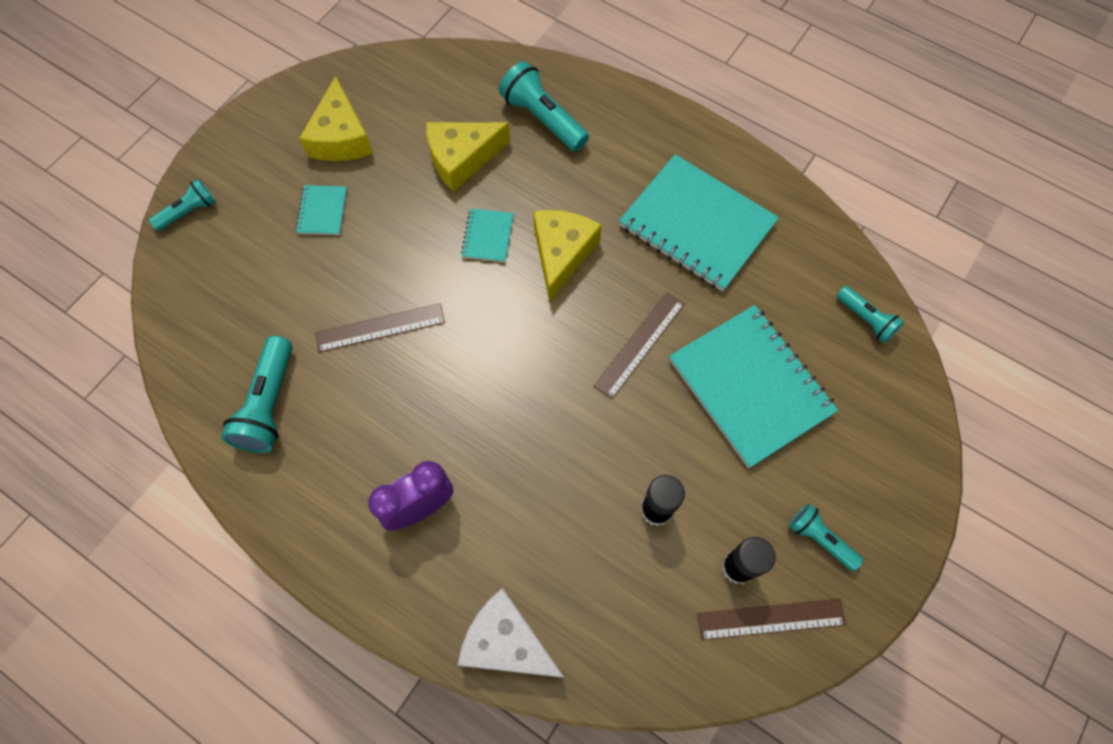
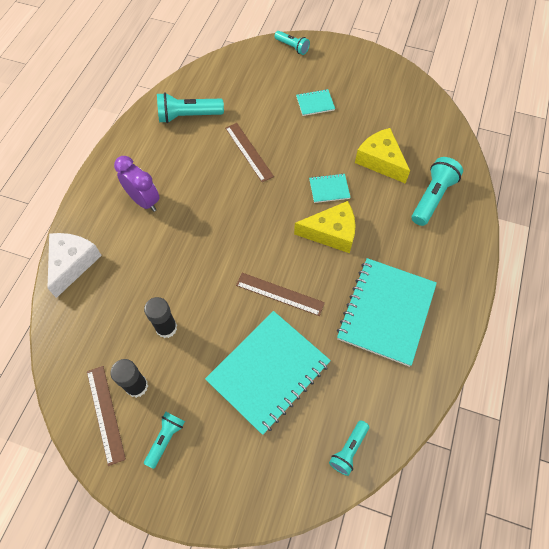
camera: 75 degrees right, 5 degrees down
yellow cheese [299,76,373,161] -> none

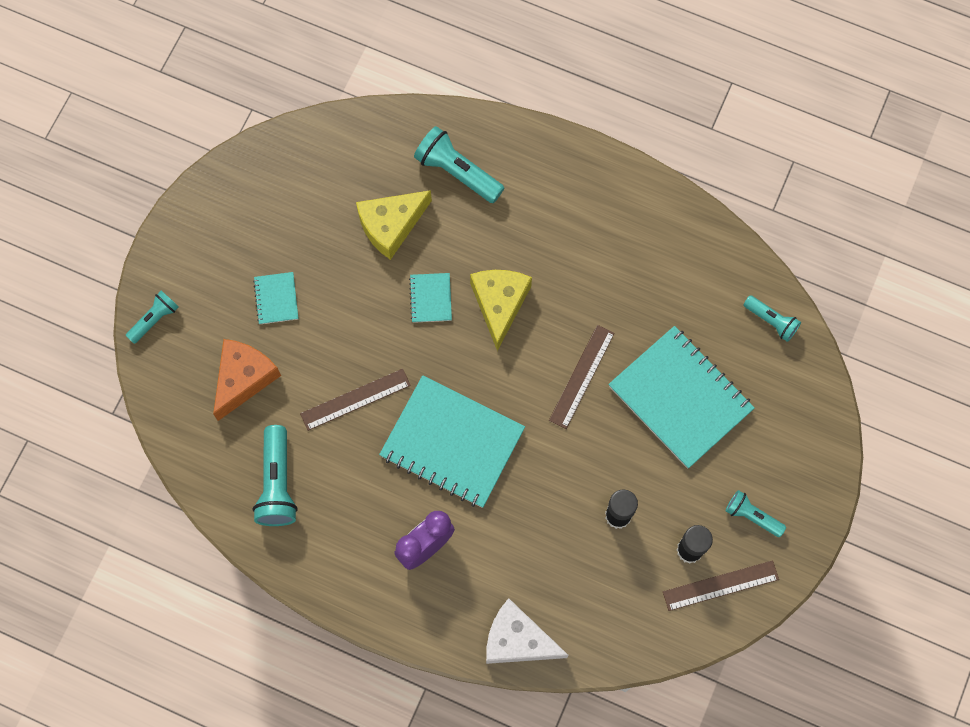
camera: 85 degrees left, 10 degrees up
turquoise notebook [337,258,437,367] -> turquoise notebook moved to [379,375,525,508]
none -> orange cheese [213,339,281,421]

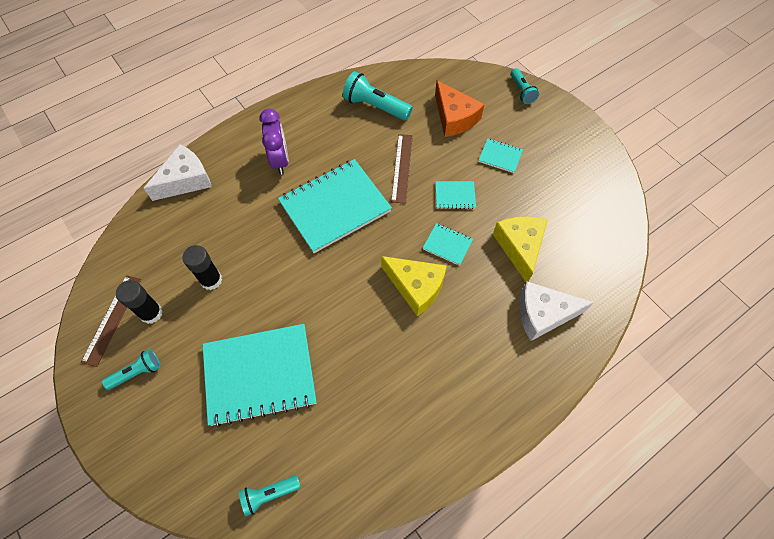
camera: 120 degrees right, 10 degrees down
turquoise flashlight [414,126,504,203] -> white cheese [519,281,594,341]
brown ruler [549,325,615,429] -> none
none -> turquoise notebook [435,181,476,209]

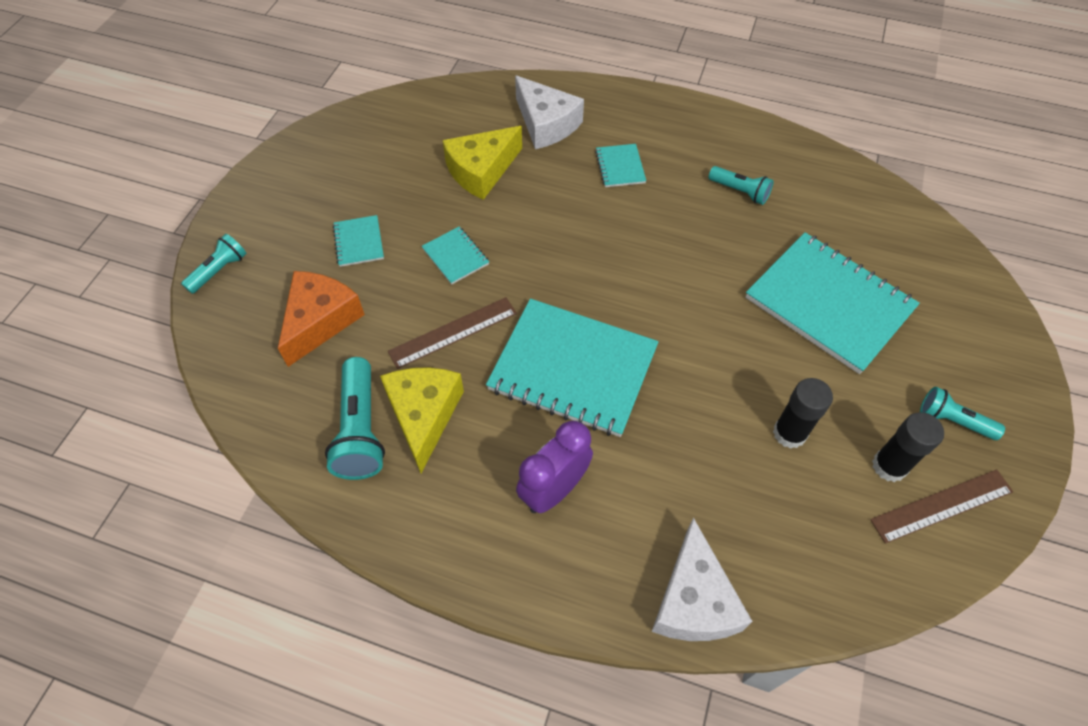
camera: 125 degrees left, 5 degrees down
white cheese [144,144,212,201] -> white cheese turned 105 degrees counterclockwise [652,517,753,641]
turquoise flashlight [239,475,301,516] -> turquoise flashlight moved to [708,166,774,205]
yellow cheese [381,256,447,317] -> yellow cheese moved to [380,367,464,473]
turquoise notebook [423,223,473,266] -> turquoise notebook moved to [595,144,646,187]

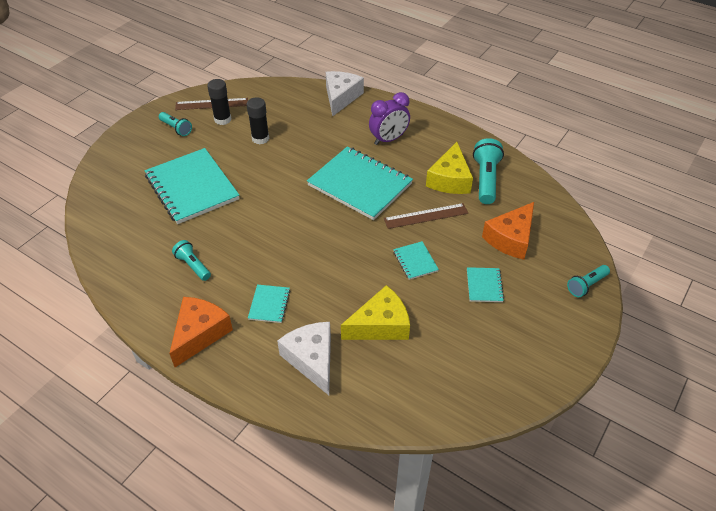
camera: 165 degrees left, 10 degrees down
none -> orange cheese [169,297,233,367]

